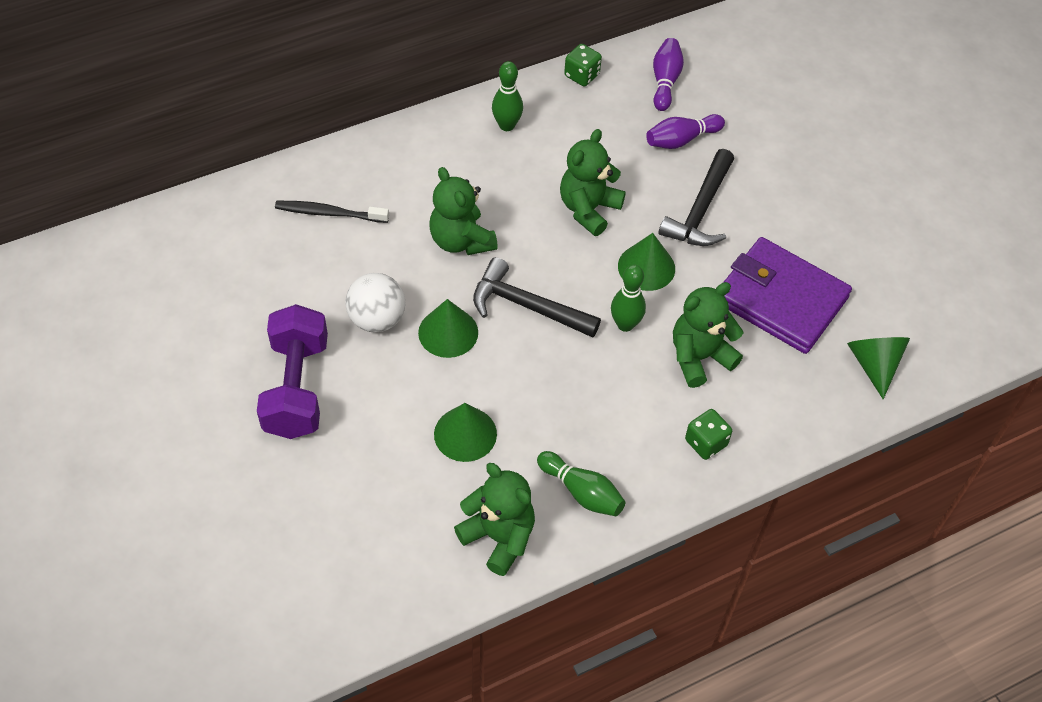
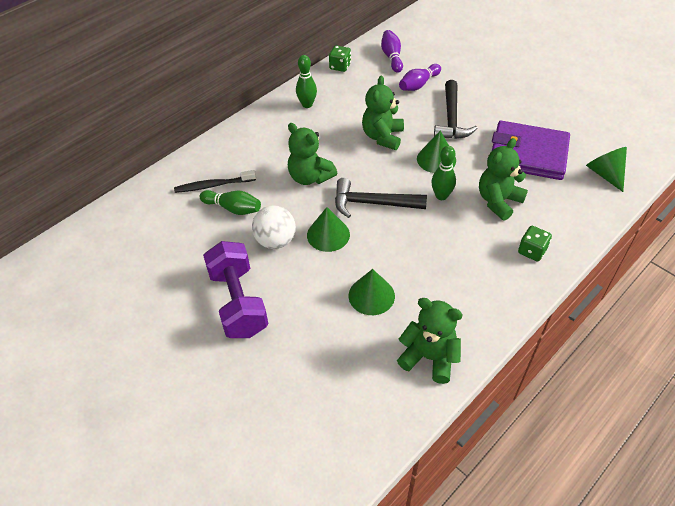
camera: 15 degrees left, 5 degrees down
green bowling pin [537,451,625,516] -> green bowling pin moved to [200,190,261,215]

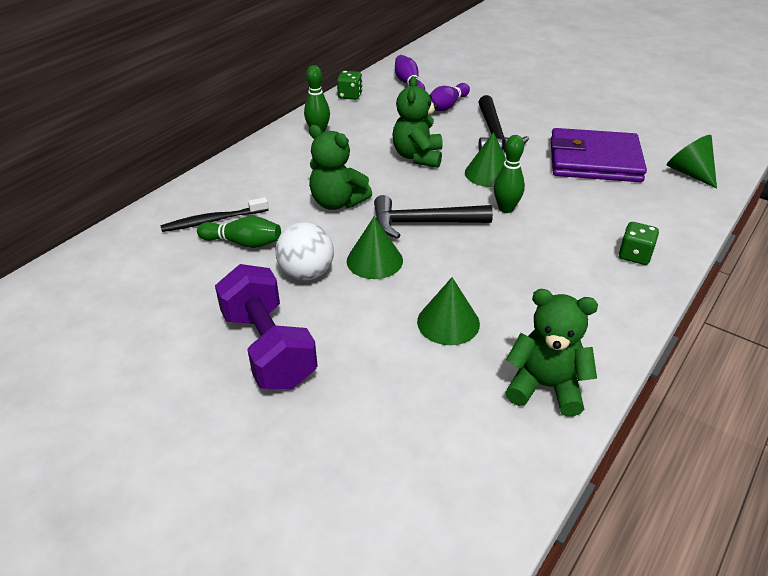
camera: 10 degrees left, 10 degrees down
green teddy bear [479,138,528,221] -> none

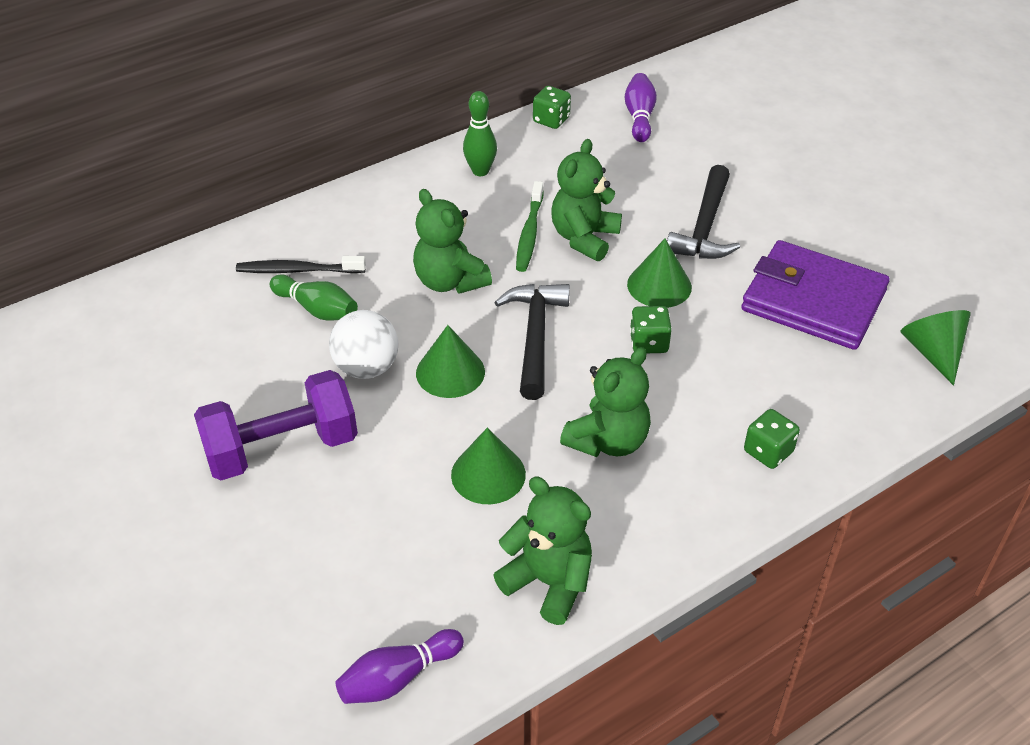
camera: 20 degrees right, 5 degrees up
purple dumbbell [215,264,318,389] -> purple dumbbell turned 75 degrees clockwise [194,370,358,480]
black hammer [374,195,493,239] -> black hammer turned 75 degrees clockwise [494,284,570,400]
purple bowling pin [430,83,470,111] -> purple bowling pin moved to [336,629,464,704]
green bowling pin [494,135,525,213] -> green dice [630,306,672,353]
none -> green toothbrush [516,181,544,272]
none -> green teddy bear [560,347,651,457]

